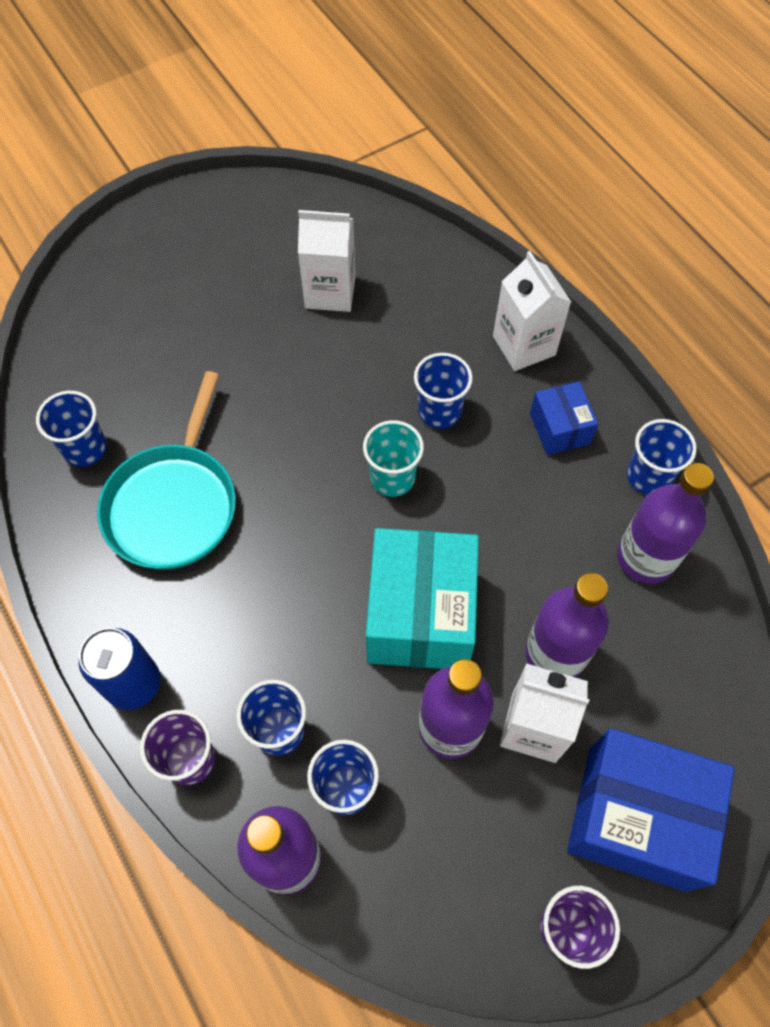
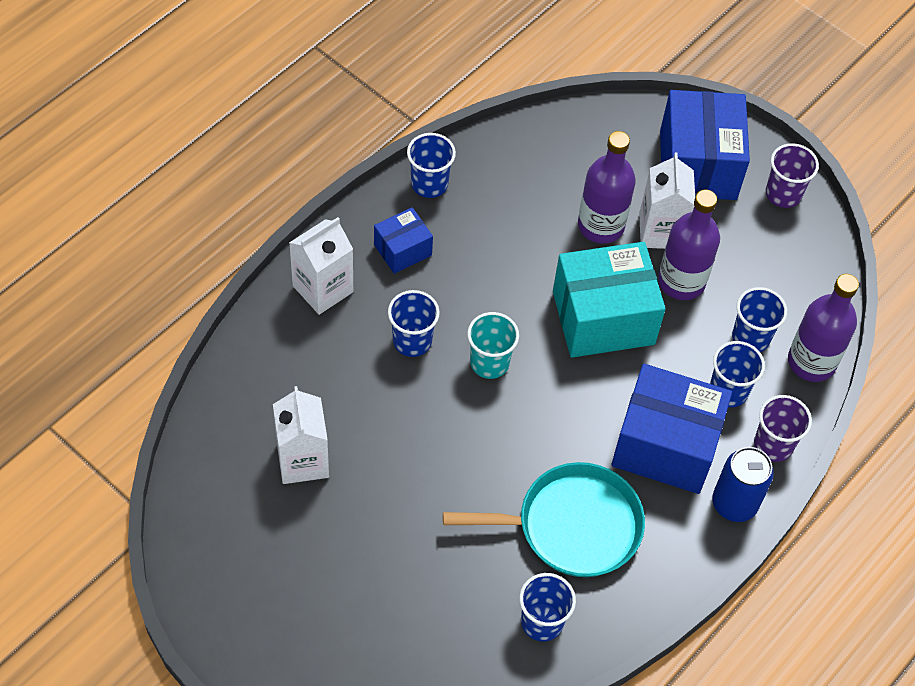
camera: 110 degrees left, 5 degrees down
purple bottle [617,463,714,584] -> none
none -> blue box [611,364,732,494]

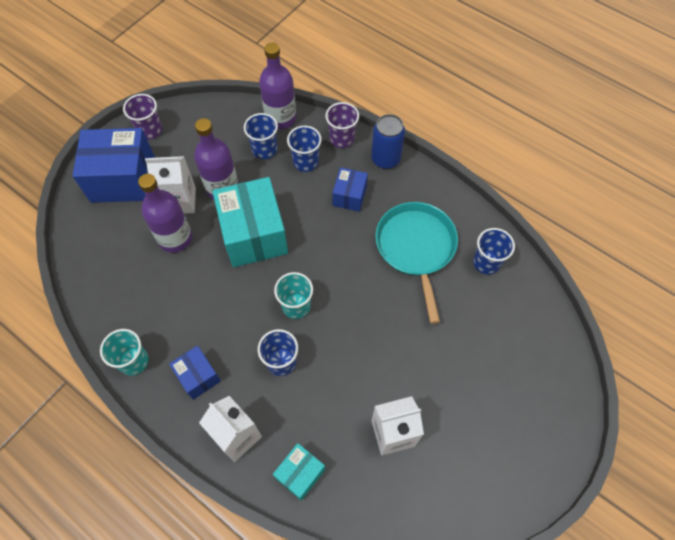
camera: 90 degrees left, 5 degrees up
blue cup [407,133,456,198] -> turquoise cup [100,329,149,375]
blue box [611,364,732,494] -> blue box [332,167,368,212], size x0.52
none -> turquoise box [273,443,325,501]

